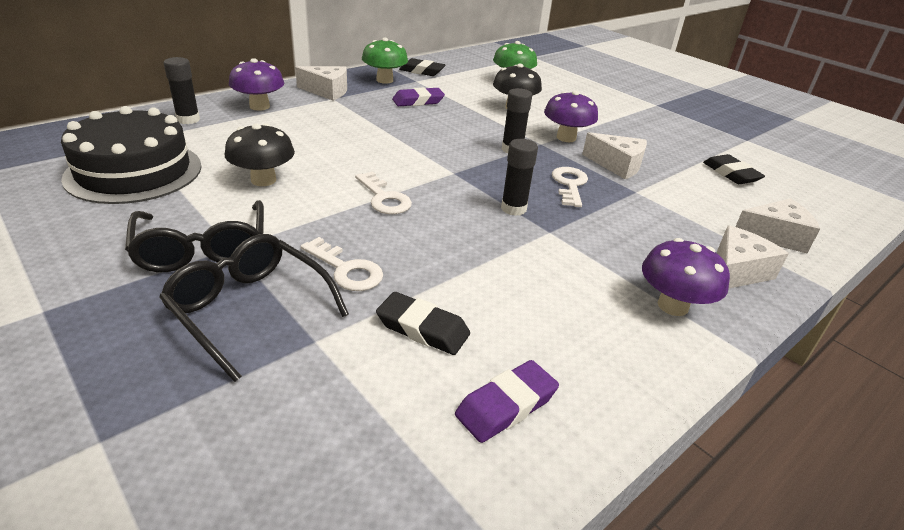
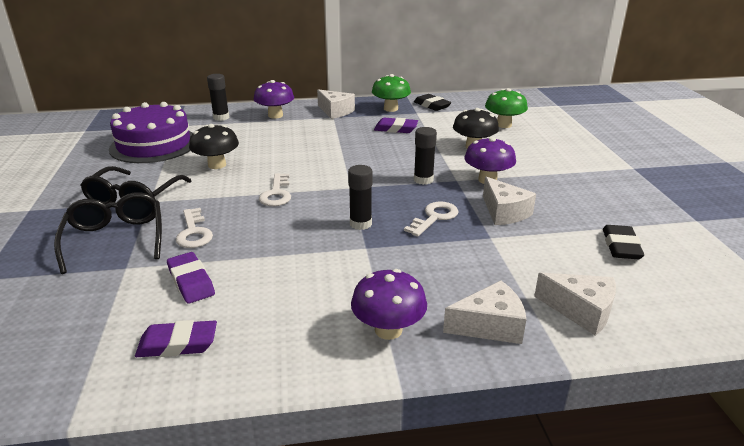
camera: 35 degrees right, 5 degrees down
black cake [61,106,201,204] -> purple cake [109,102,193,163]
black eraser [376,292,470,355] -> purple eraser [167,252,215,304]

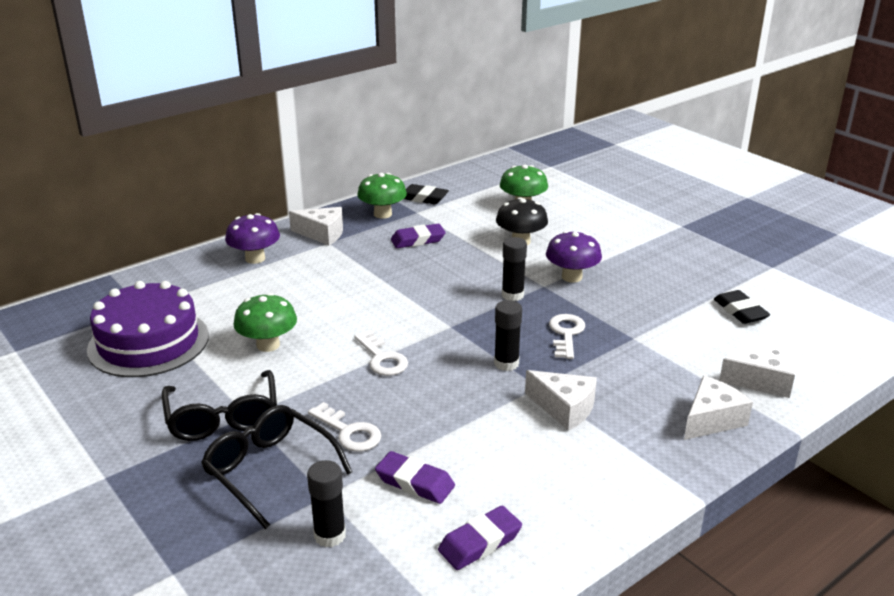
camera: 30 degrees left, 0 degrees up
black mushroom [189,124,239,169] -> green mushroom [233,293,297,352]
black glue stick [207,74,229,121] -> black glue stick moved to [307,460,346,547]
purple mushroom [351,269,427,340] -> none
white cheese [483,177,536,225] -> white cheese moved to [525,370,597,431]

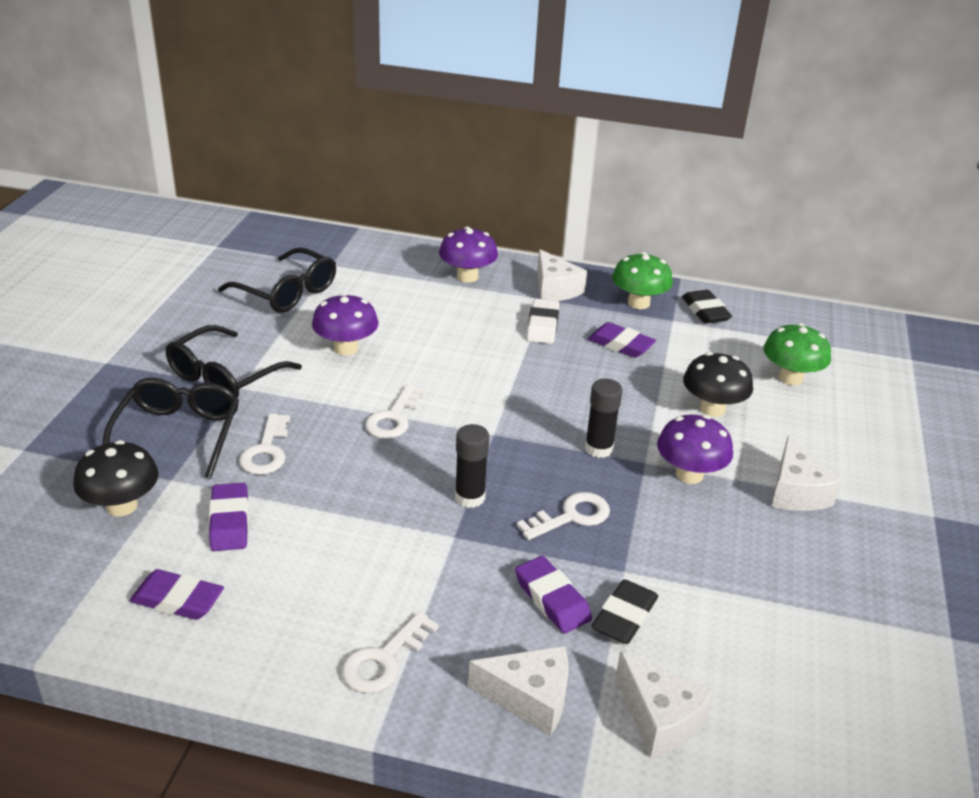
camera: 50 degrees right, 5 degrees up
purple cake [87,281,209,377] -> black glasses [218,247,336,313]
green mushroom [233,293,297,352] -> purple mushroom [312,293,378,355]
black glue stick [307,460,346,547] -> black mushroom [73,440,159,516]
white cheese [525,370,597,431] -> white cheese moved to [771,436,841,511]
black eraser [714,290,770,324] -> black eraser moved to [592,579,658,644]
none -> white key [342,612,439,693]
none -> purple eraser [515,556,592,634]
none -> white eraser [527,299,559,344]

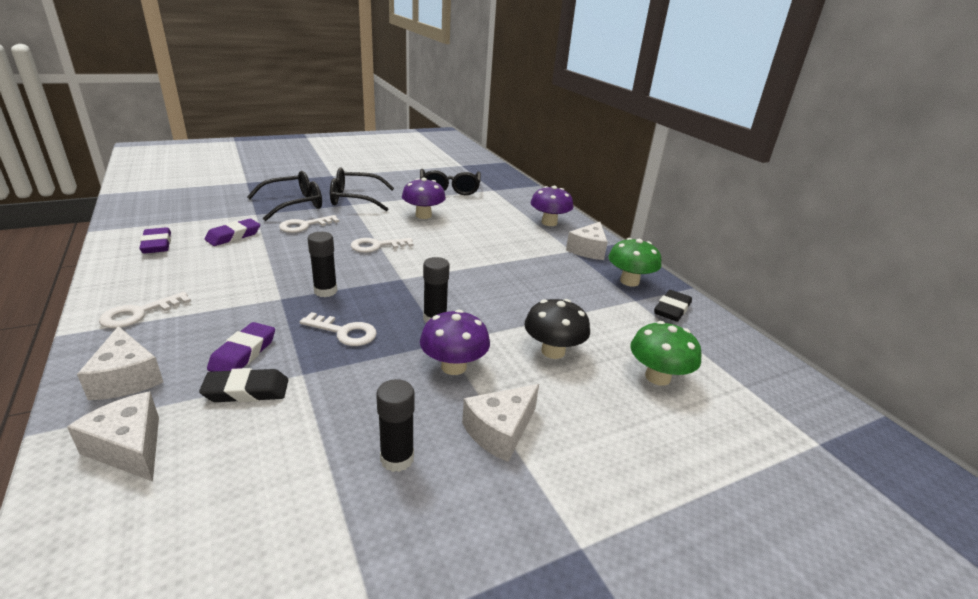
camera: 50 degrees right, 5 degrees down
black mushroom [73,440,159,516] -> none
white key [342,612,439,693] -> white key turned 45 degrees counterclockwise [99,292,191,328]
white eraser [527,299,559,344] -> none
purple eraser [588,322,656,358] -> none
white cheese [616,651,713,758] -> white cheese turned 120 degrees clockwise [67,392,159,481]
none -> black glue stick [376,379,415,472]

